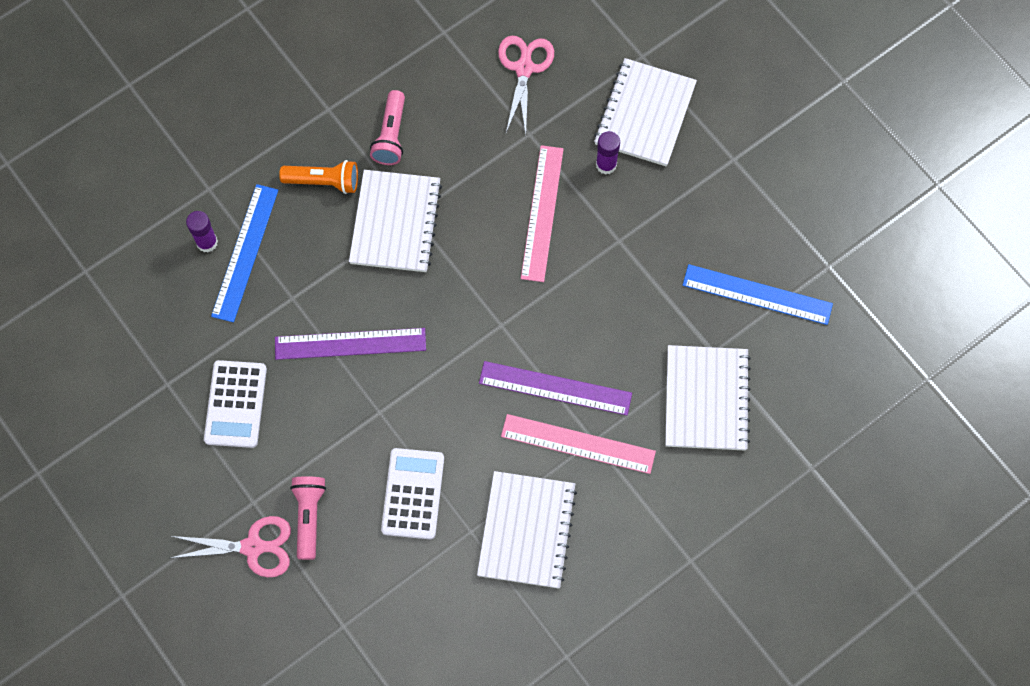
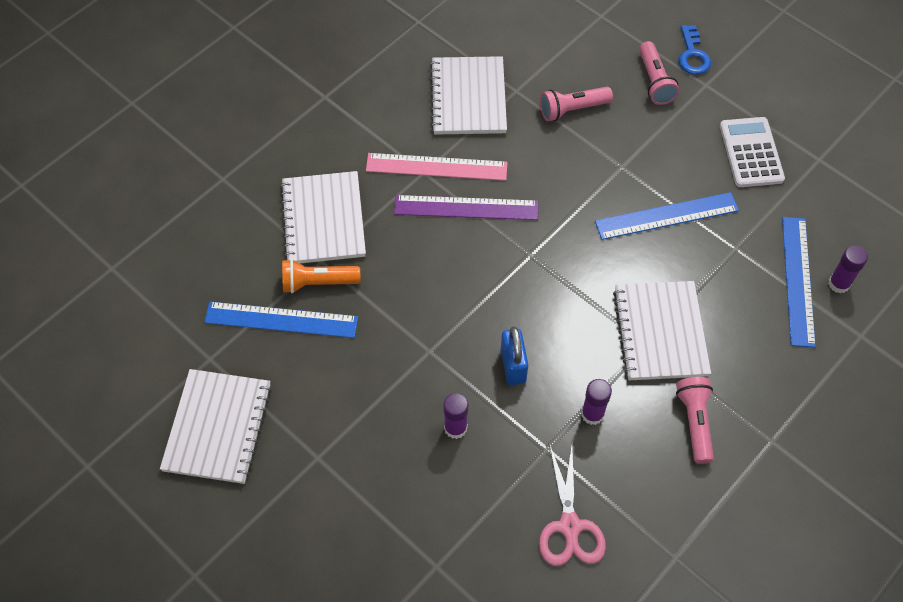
camera: 170 degrees right, 10 degrees down
pink scissors [170,516,291,577] -> blue key [679,25,711,75]
purple ruler [275,328,426,360] -> blue ruler [595,192,739,240]
orange flashlight [279,160,358,194] -> orange flashlight moved to [282,259,360,293]
white calculator [381,448,444,539] -> pink flashlight [540,87,613,121]
pink ruler [521,145,564,282] -> blue padlock [501,326,528,385]
white notebook [594,58,697,166] -> white notebook moved to [160,369,272,484]
none -> purple glue stick [581,379,612,425]

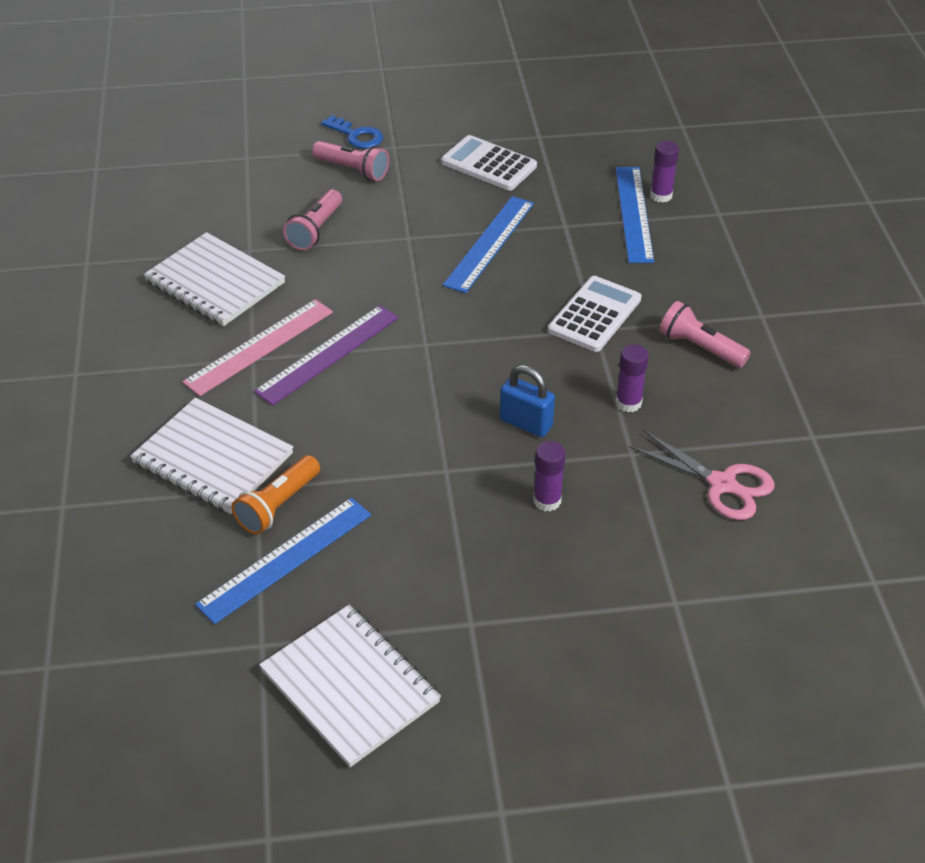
camera: 50 degrees left, 15 degrees down
white notebook [613,281,711,380] -> white calculator [548,276,641,352]
blue ruler [782,217,816,348] -> blue ruler turned 45 degrees clockwise [615,167,654,263]

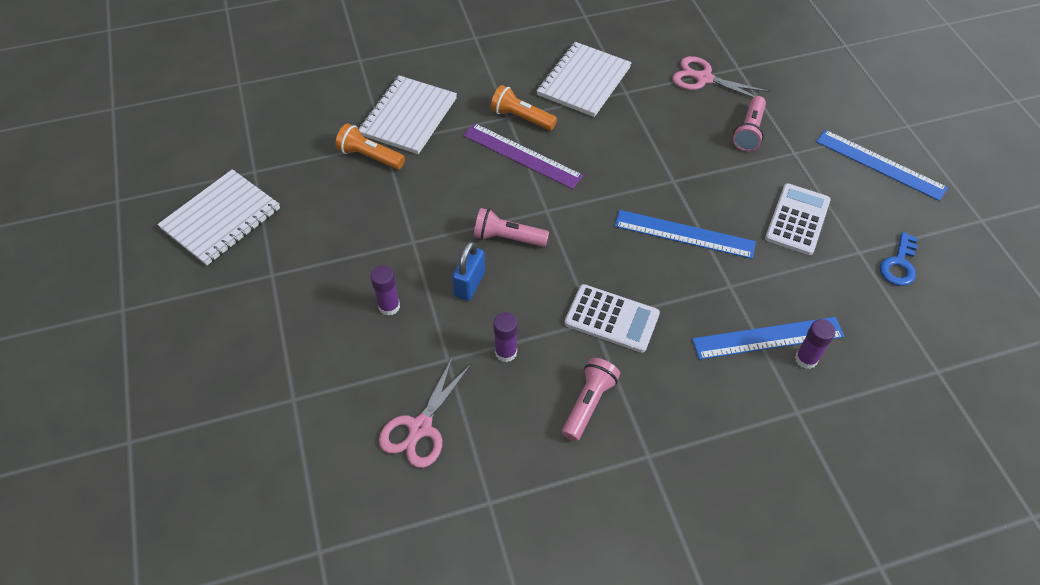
camera: 80 degrees right, 10 degrees up
pink ruler [182,299,333,396] -> orange flashlight [490,85,557,131]
blue ruler [195,498,371,624] -> blue ruler moved to [816,130,948,201]
pink flashlight [283,189,342,251] -> pink flashlight moved to [474,208,549,247]
blue key [321,115,383,149] -> blue key moved to [880,232,918,286]
none -> pink scissors [672,56,769,98]

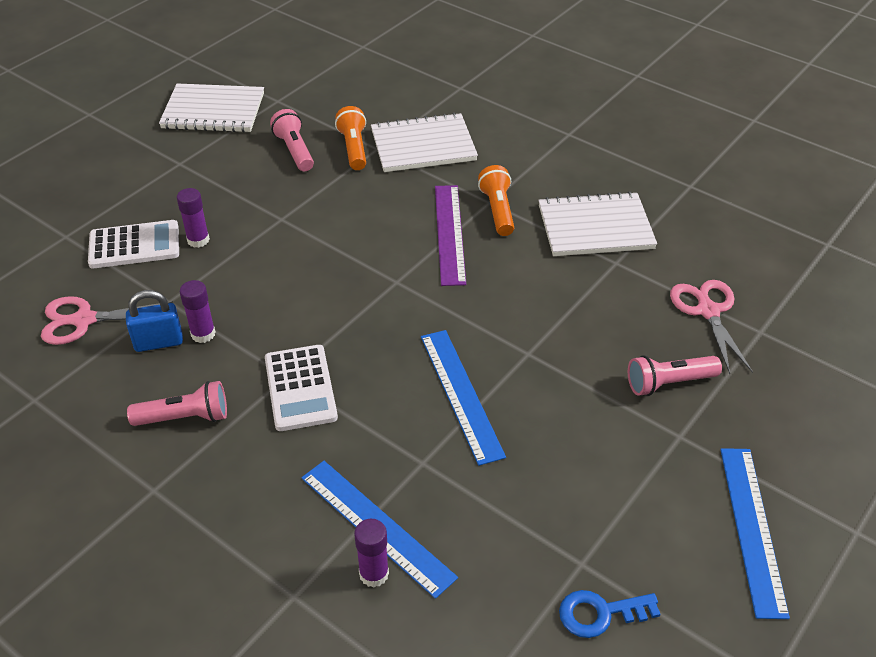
camera: 55 degrees right, 10 degrees down
blue padlock [452,241,485,301] -> blue padlock moved to [126,290,183,352]
pink flashlight [474,208,549,247] -> pink flashlight moved to [270,109,314,171]
white calculator [765,183,831,255] -> white calculator moved to [88,220,179,268]

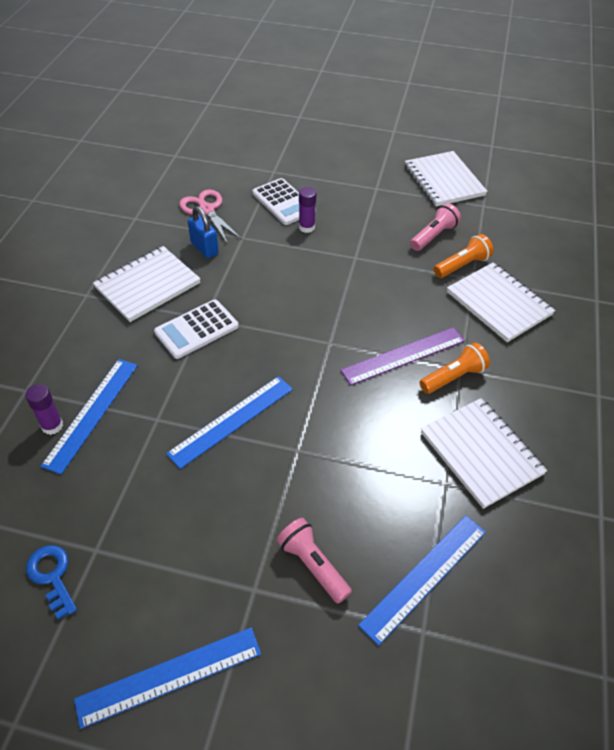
camera: 65 degrees right, 5 degrees up
pink flashlight [127,381,227,426] -> white notebook [93,246,201,322]
purple glue stick [180,280,216,343] -> none
pink scissors [670,280,753,374] -> blue ruler [358,515,486,646]

